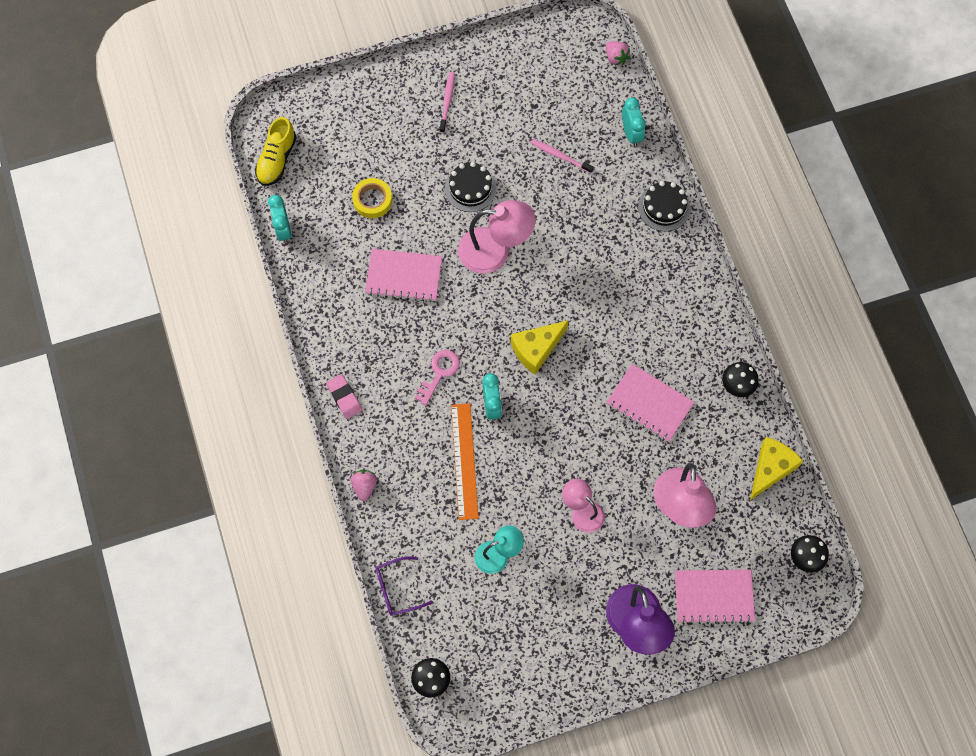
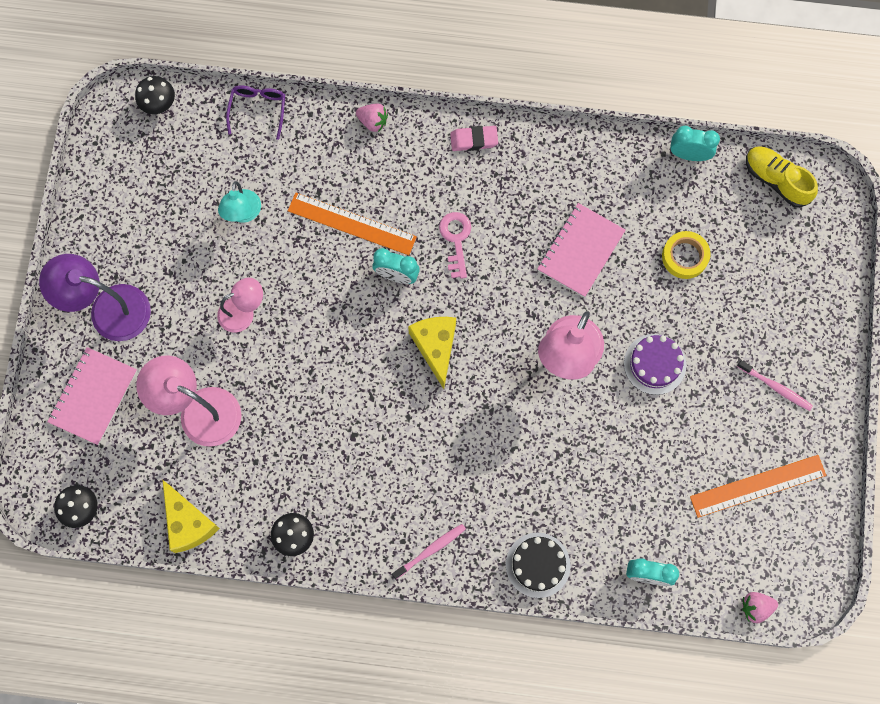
camera: 115 degrees right, 5 degrees up
pink key [415,350,460,405] -> pink key turned 150 degrees counterclockwise [439,212,471,279]
black cake [445,162,497,212] -> purple cake [624,334,686,395]
pink toothbrush [531,139,594,173] -> pink toothbrush moved to [392,524,466,579]
pink notebook [606,364,695,442] -> none
none -> orange ruler [690,455,827,518]

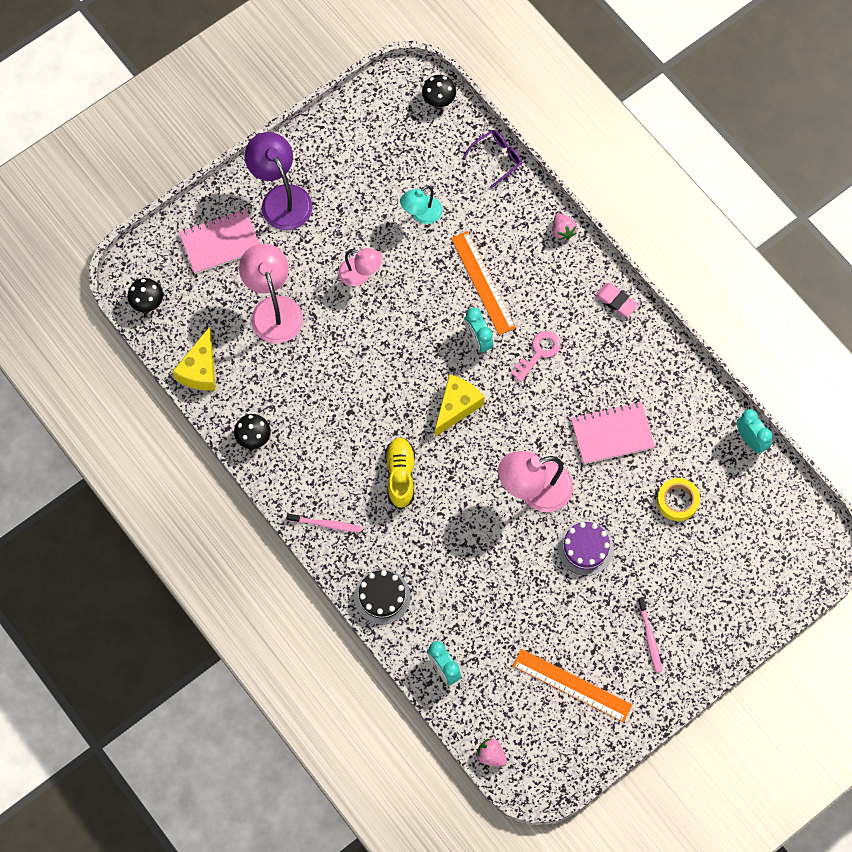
camera: 45 degrees right, 5 degrees down
yellow shoe [746,146,818,208] -> yellow shoe moved to [385,437,415,509]

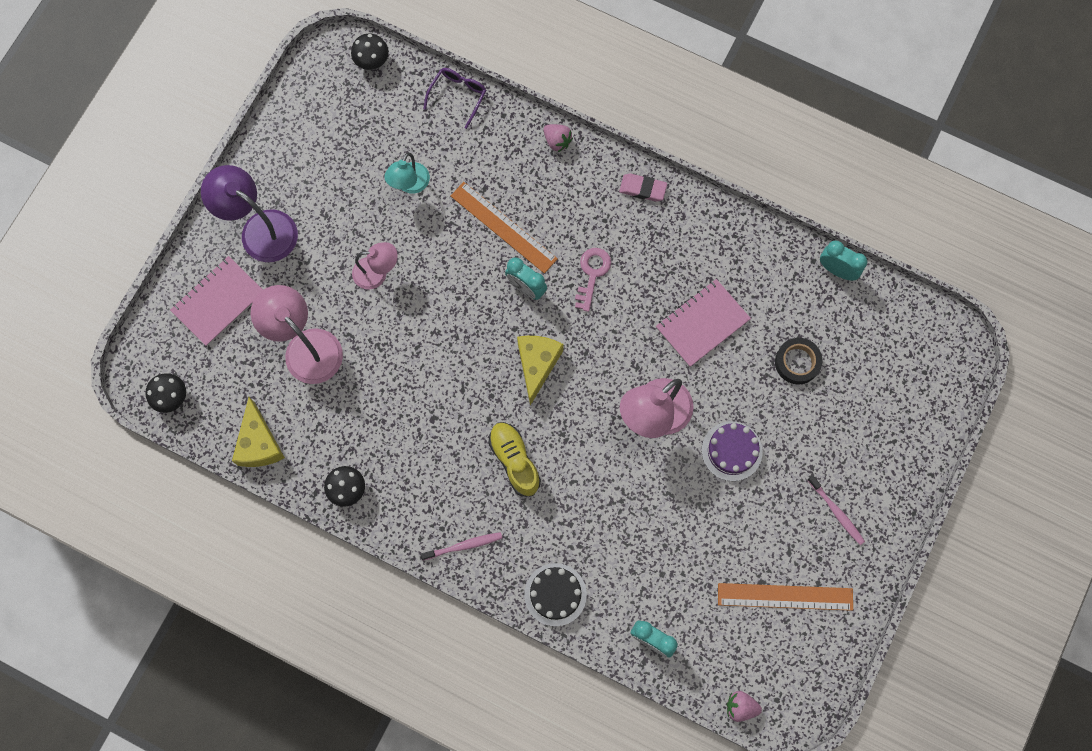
camera: 25 degrees left, 5 degrees up
yellow tape [657,478,700,521] -> black tape [775,338,822,384]

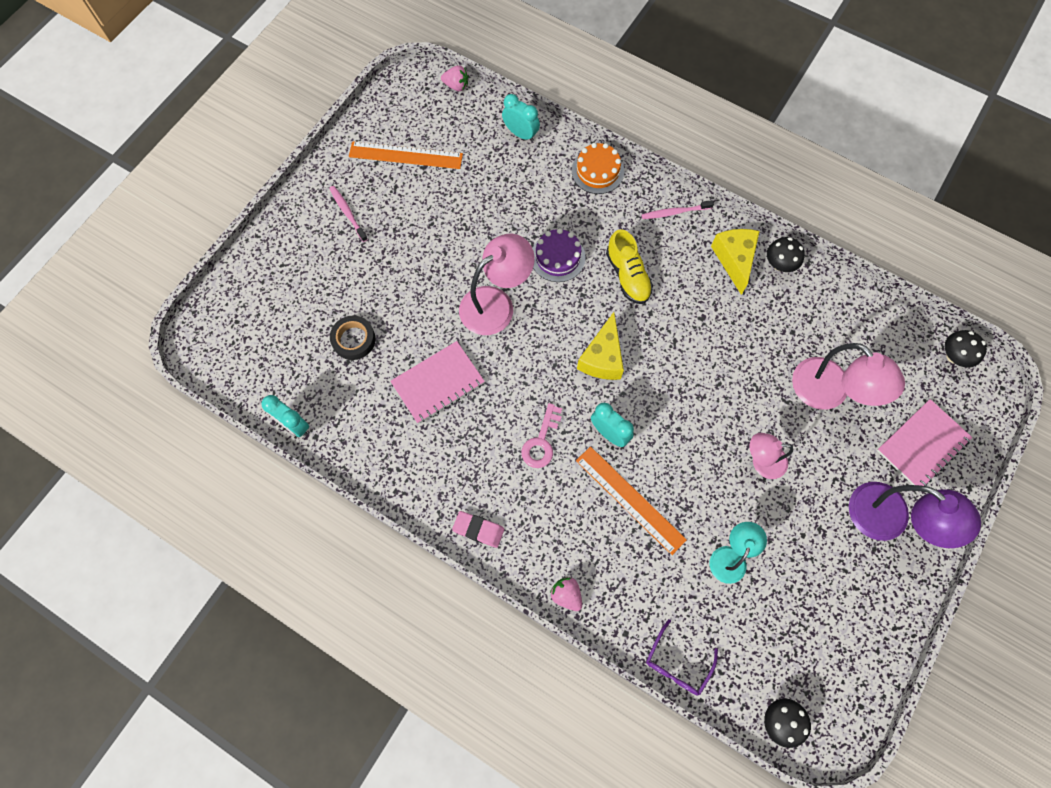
camera: 175 degrees left, 5 degrees down
yellow cheese [232,397,285,467] -> yellow cheese moved to [711,229,760,295]
black cake [524,563,587,626] -> orange cake [572,143,624,194]
purple cake [702,421,763,481] -> purple cake moved to [532,228,586,282]

